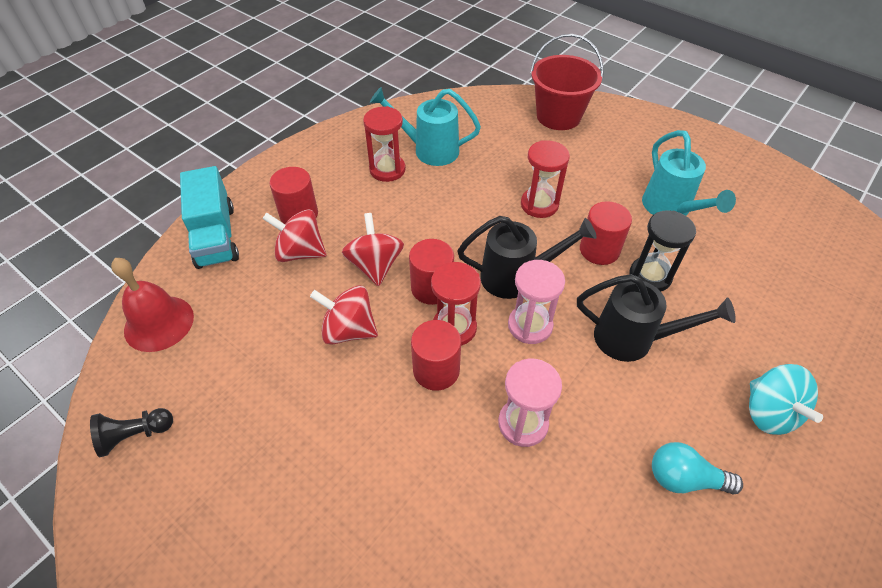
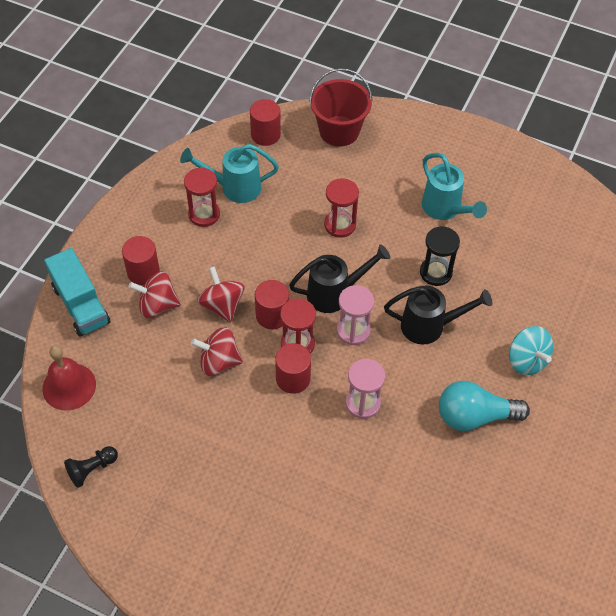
camera: 15 degrees left, 5 degrees up
red cylinder [580,201,632,265] -> red cylinder moved to [250,99,281,146]
turquoise light bulb [652,442,743,494] -> turquoise light bulb [439,381,530,431], size x1.53

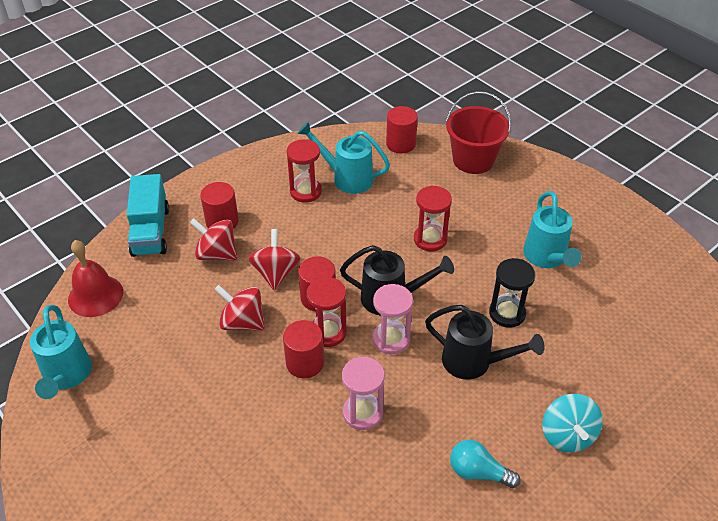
camera: 25 degrees right, 10 degrees down
black pawn [64,446,118,488] -> turquoise watering can [30,305,92,399]
turquoise light bulb [439,381,530,431] -> turquoise light bulb [450,439,520,488], size x0.65

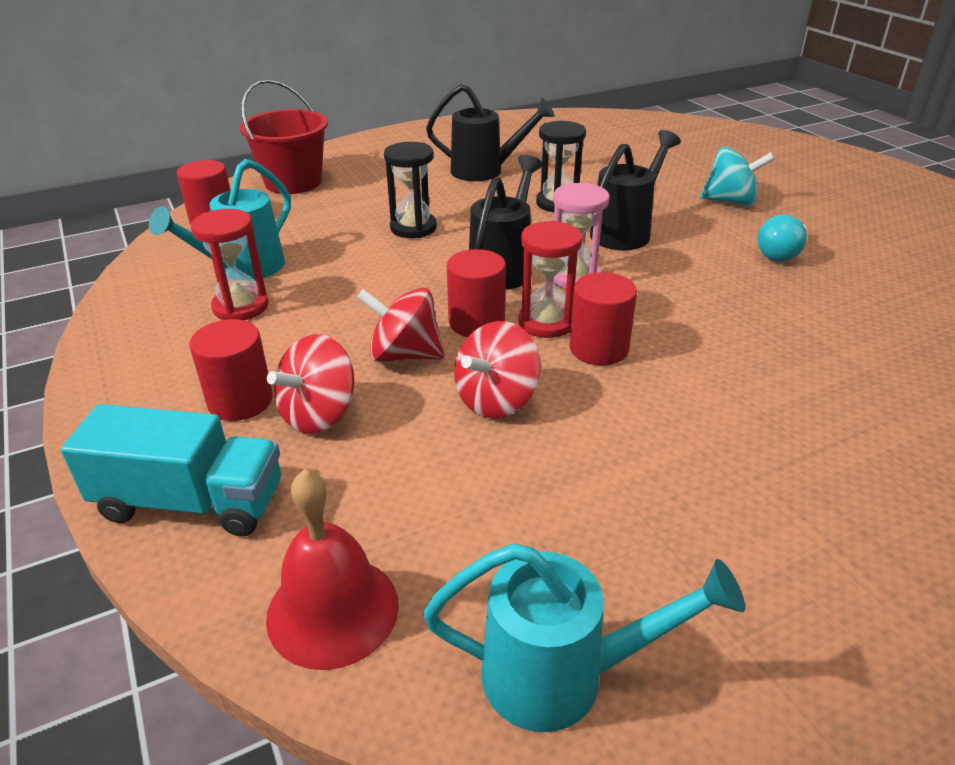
camera: 75 degrees left, 10 degrees down
pink hourglass [342,357,385,430] -> none
red hourglass [414,185,452,251] -> black hourglass [384,142,437,238]
turquoise watering can [523,191,582,268] -> black watering can [426,84,554,181]

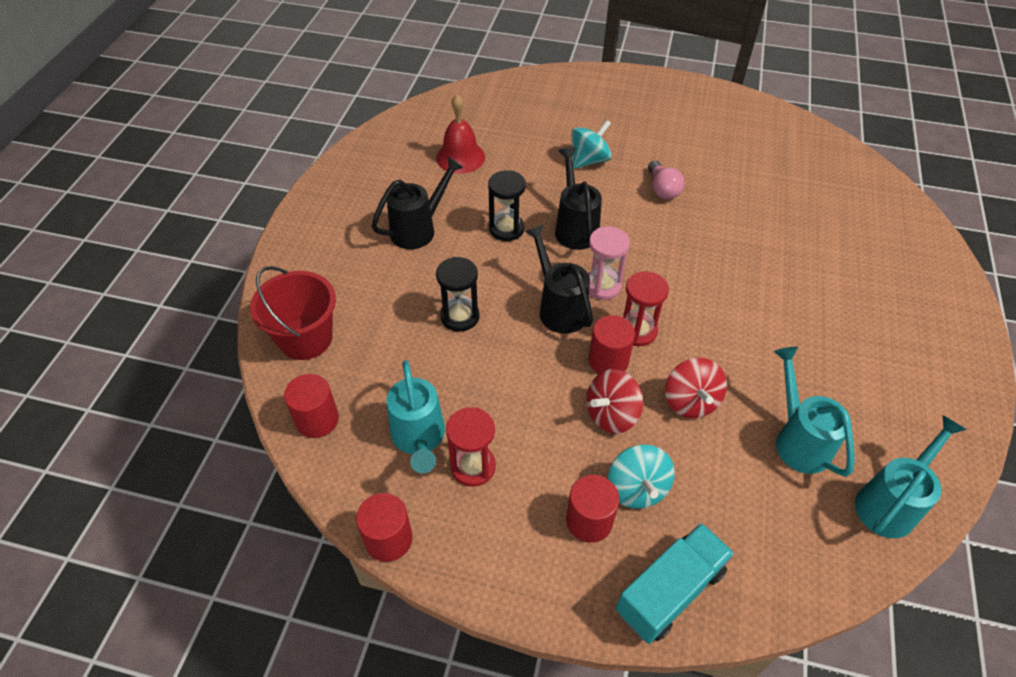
camera: 50 degrees left, 15 degrees up
red bell [266,469,399,670] -> red bell moved to [436,94,485,174]
red spinning top [267,334,354,434] -> turquoise spinning top [608,444,675,509]
red cylinder [570,272,637,365] -> red cylinder moved to [356,493,413,562]
turquoise light bulb [757,215,807,262] -> pink light bulb [648,161,684,199]
none -> turquoise watering can [774,347,855,477]

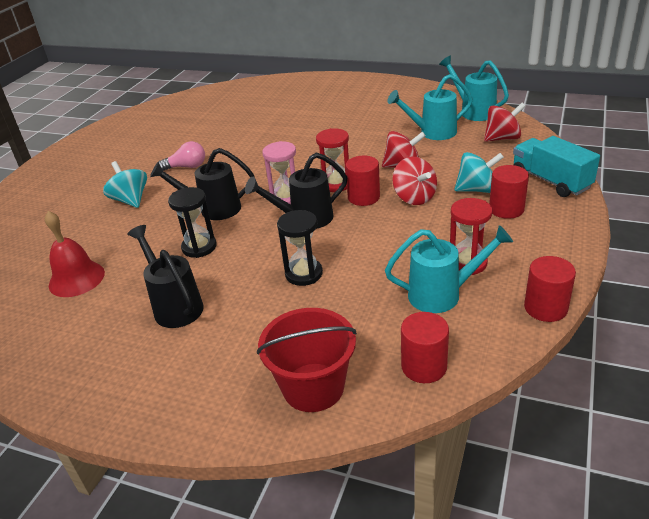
camera: 80 degrees left, 15 degrees down
none -> red spinning top [484,103,526,142]

